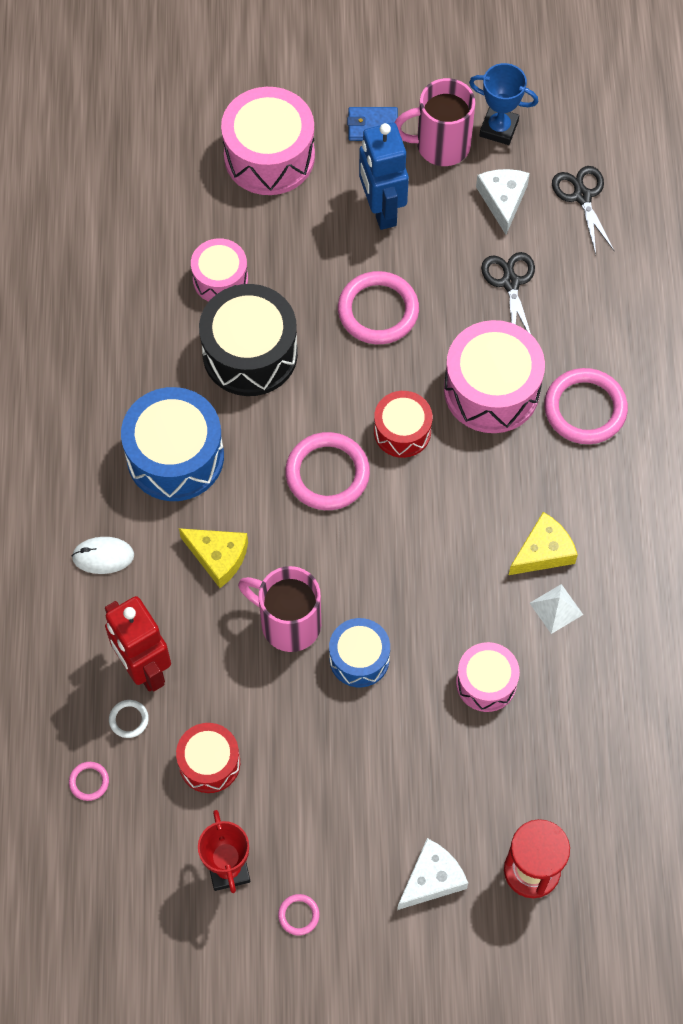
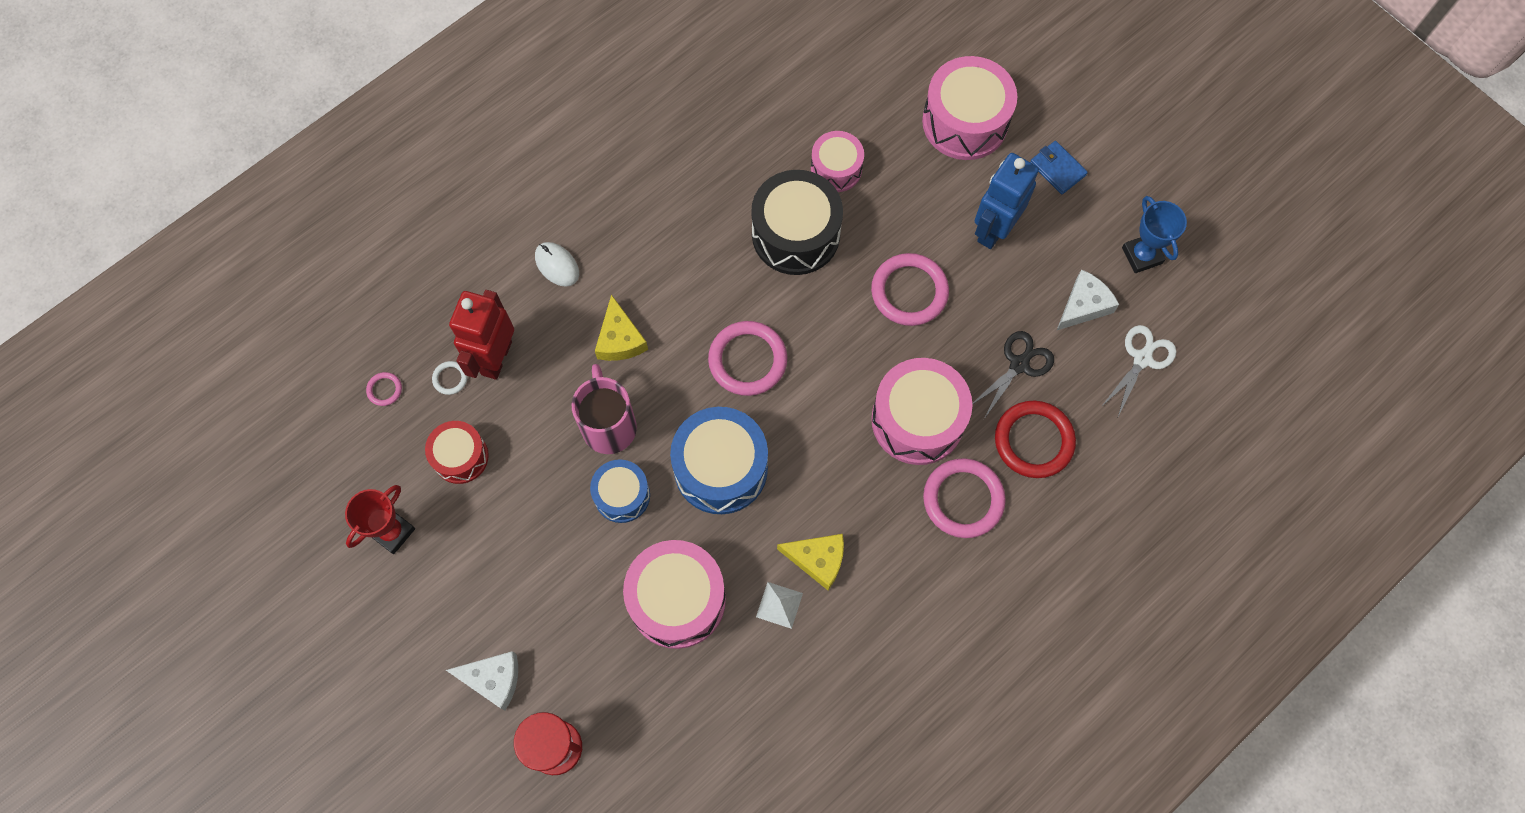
camera: 50 degrees right, 5 degrees up
blue drum [121,387,224,501] -> blue drum moved to [670,407,768,514]
pink ring [278,894,320,935] -> none
red drum [374,391,433,458] -> none
pink mug [394,78,475,166] -> none
pink drum [456,642,520,712] -> pink drum [623,540,726,649], size x1.69
black scissors [552,166,615,254] -> white scissors [1101,325,1176,417]
none -> red ring [995,401,1076,478]

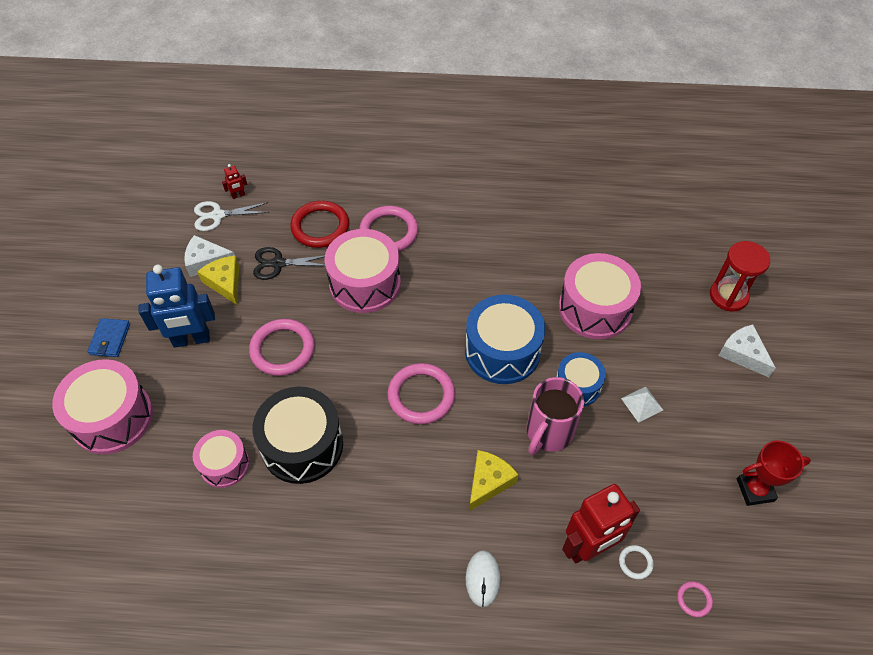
camera: 135 degrees left, 15 degrees down
red drum [425,421,489,484] -> none
white pyramid [756,582,803,629] -> white pyramid moved to [621,387,663,423]
yellow cheese [777,534,844,590] -> yellow cheese moved to [197,255,239,305]
blue trophy [1122,196,1187,273] -> none
none -> red robot [222,164,247,199]

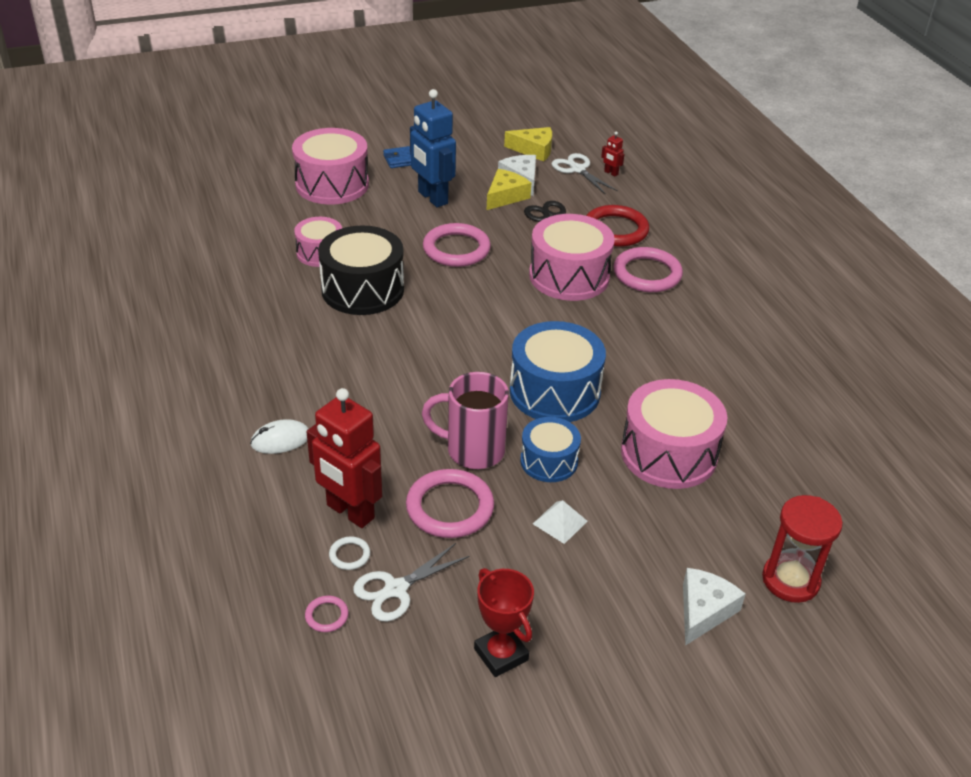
camera: 65 degrees right, 15 degrees down
pink ring [387,363,455,424] -> pink ring moved to [406,469,494,538]
yellow cheese [469,450,519,511] -> yellow cheese moved to [504,127,552,162]
none -> white scissors [353,543,470,621]

